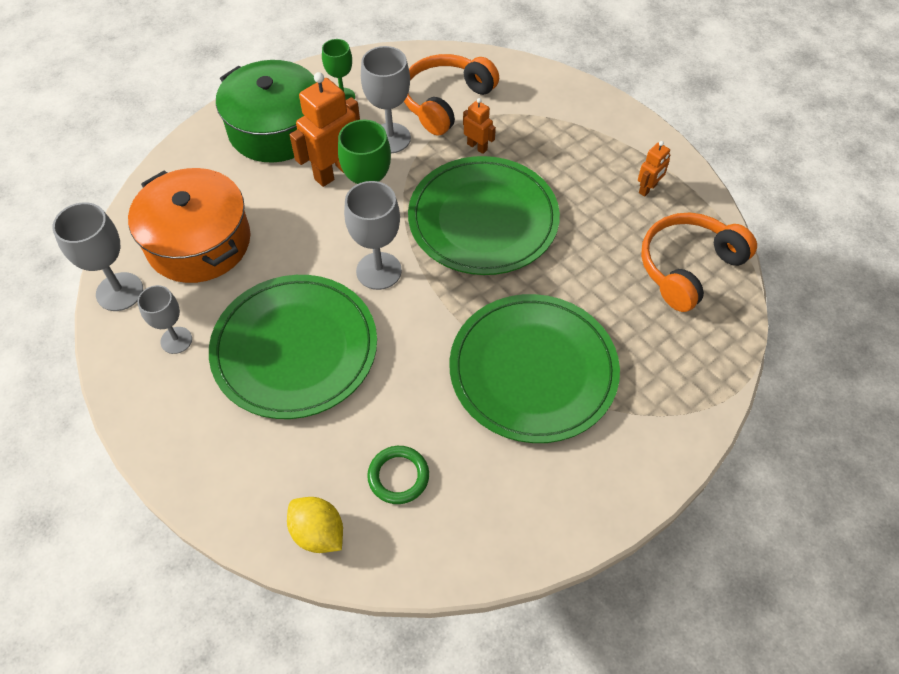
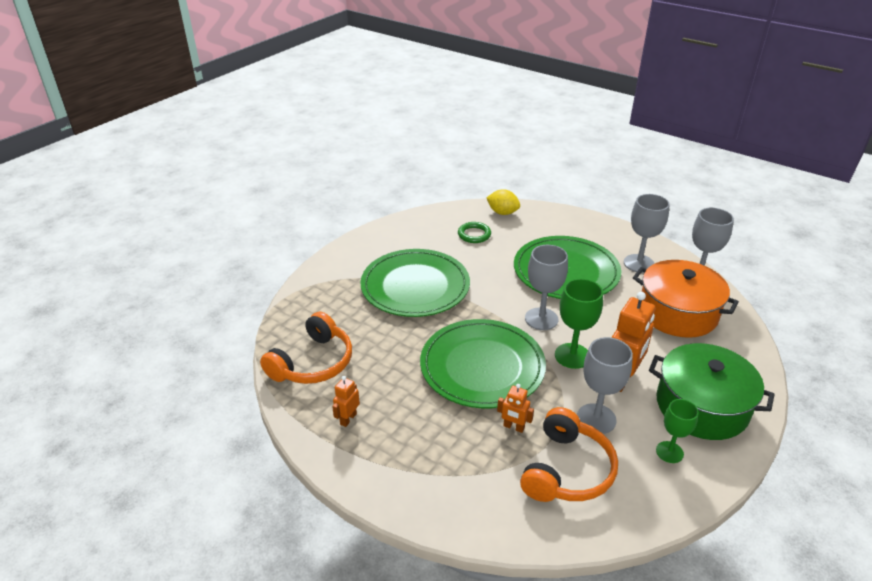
camera: 165 degrees right, 20 degrees down
grey goblet [137,285,192,354] -> grey goblet [624,194,670,273], size x1.53

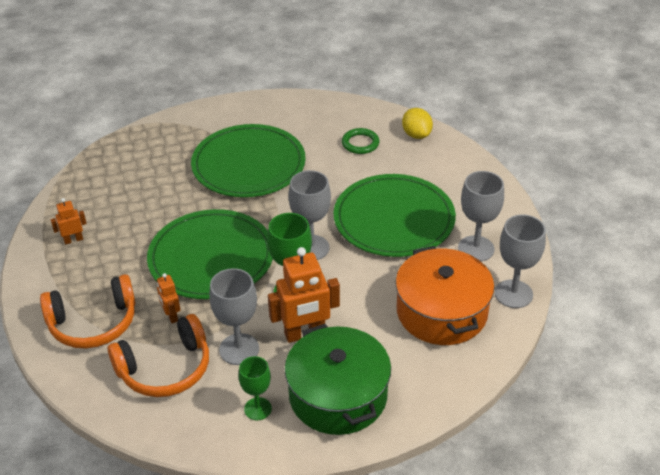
camera: 40 degrees right, 5 degrees up
orange headphones [260,312,352,384] -> orange headphones moved to [40,274,136,349]

